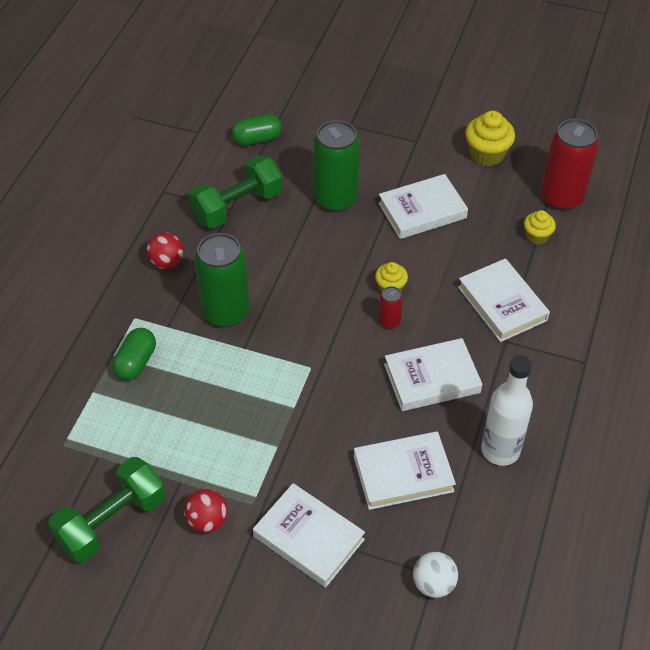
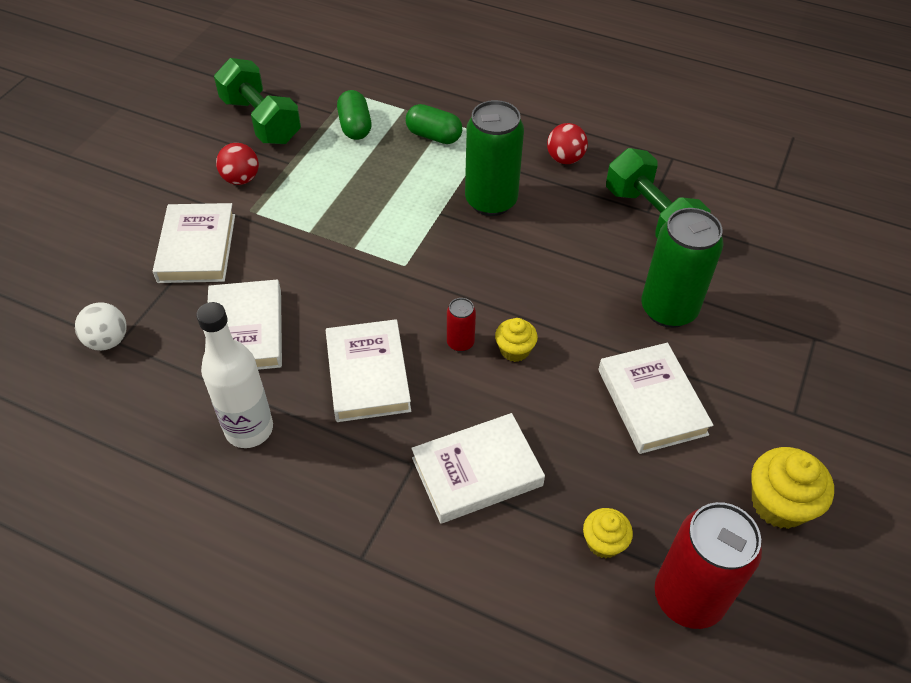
camera: 95 degrees right, 0 degrees up
green capsule [232,114,282,146] -> green capsule moved to [337,90,372,140]
white book [253,483,365,587] -> white book turned 45 degrees counterclockwise [153,203,235,283]

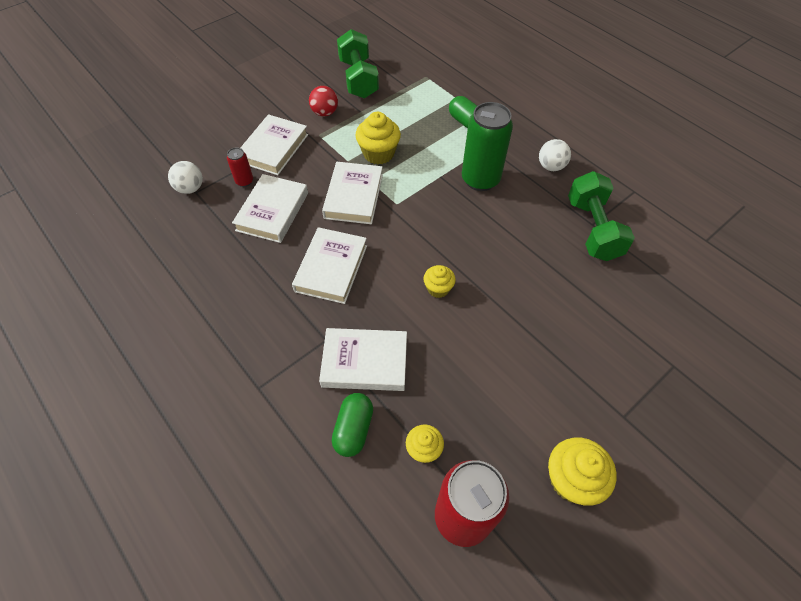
camera: 25 degrees right, 5 degrees up
white bottle [196,302,273,448] -> none
green capsule [337,90,372,140] -> green capsule moved to [332,393,373,457]
red can [447,298,476,352] -> red can moved to [227,147,253,187]
red ball [547,123,588,164] -> white ball [539,139,571,171]
white book [598,343,714,454] -> white book moved to [322,162,383,224]
green can [641,208,723,328] -> none
none -> yellow cupcake [355,112,401,164]

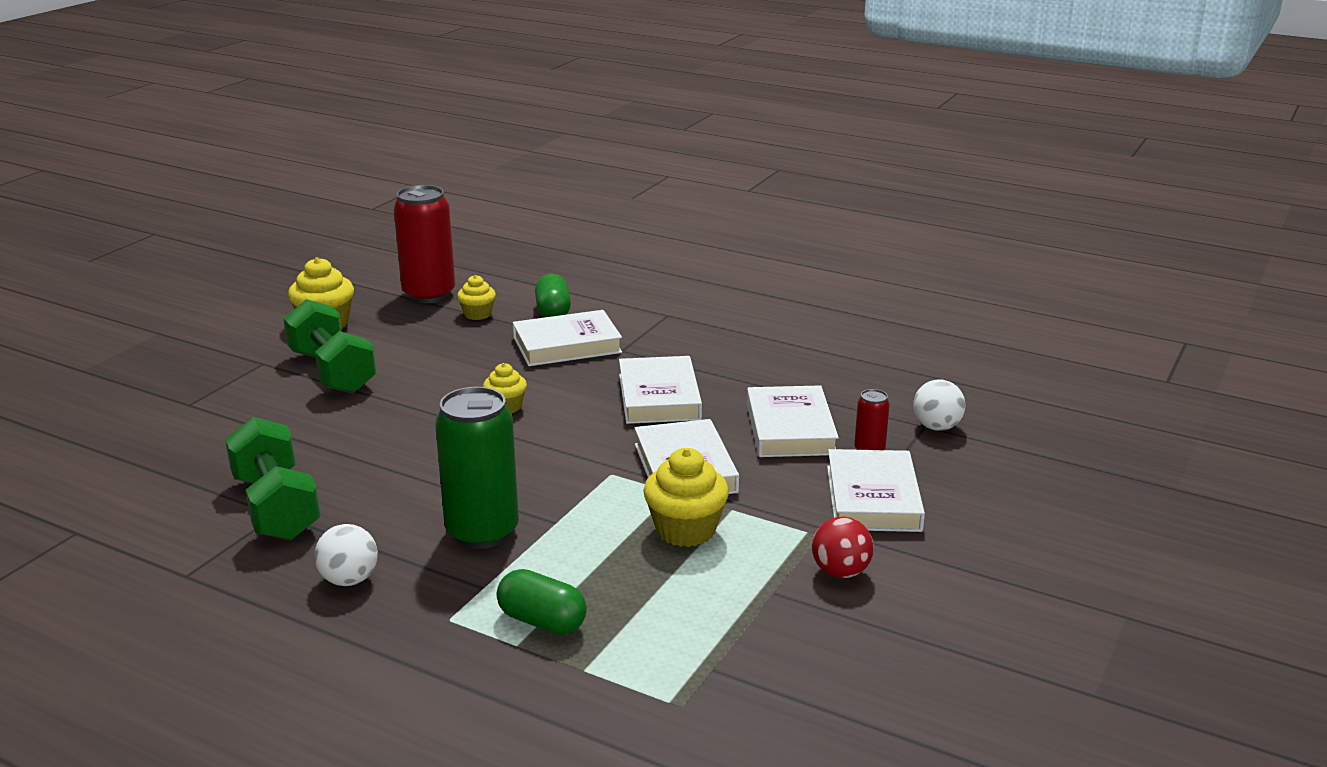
camera: 160 degrees right, 30 degrees down
green dumbbell [337,29,379,98] -> green dumbbell moved to [283,299,376,394]

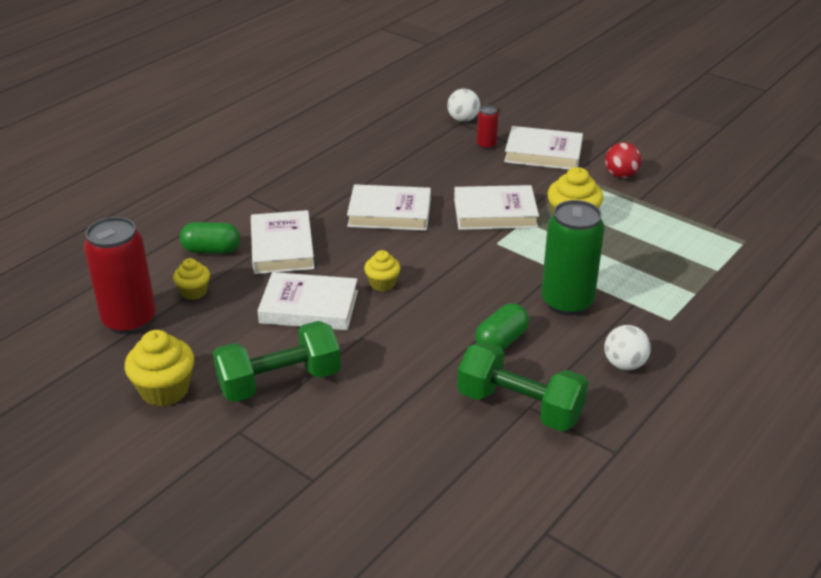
camera: 80 degrees left, 10 degrees up
green dumbbell [225,417,321,540] -> green dumbbell turned 45 degrees clockwise [457,341,588,431]
green capsule [497,569,587,635] -> green capsule moved to [475,303,529,350]
white book [747,385,839,457] -> white book moved to [257,272,358,330]

